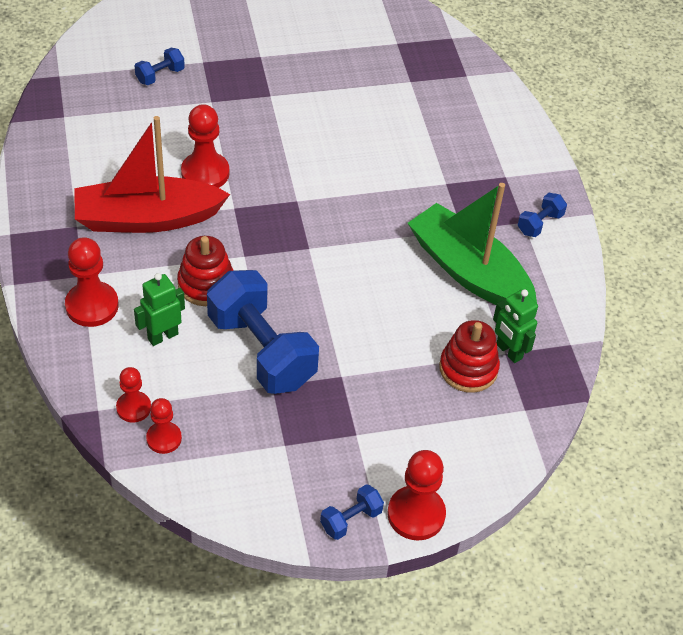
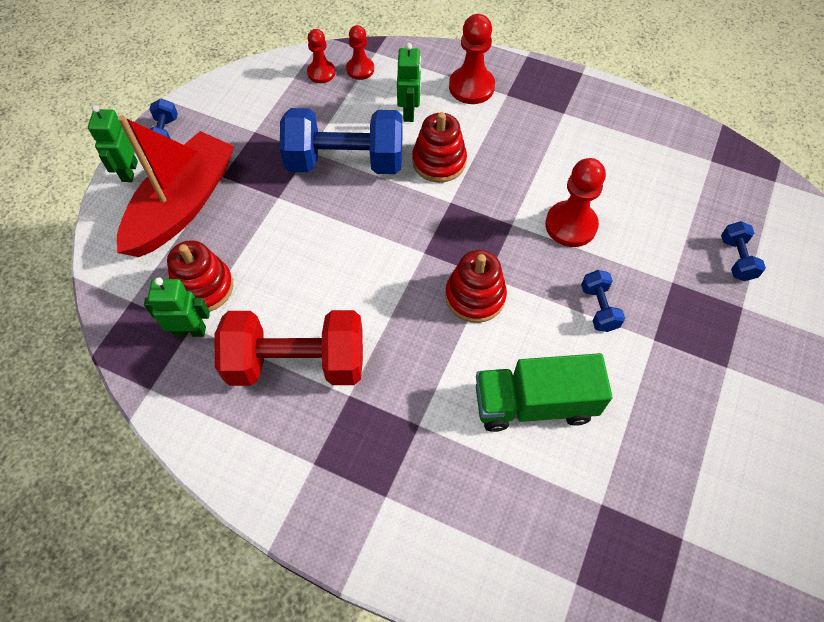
camera: 130 degrees right, 10 degrees up
red boat [74,116,230,233] -> red boat moved to [117,115,234,257]
red pawn [387,450,446,540] -> green robot [88,105,138,182]
green boat [408,183,537,305] -> red dumbbell [214,310,363,386]
blue dumbbell [518,193,567,237] -> blue dumbbell moved to [581,270,625,332]
none -> red stacking toy [445,250,507,323]
none -> green truck [476,353,613,432]

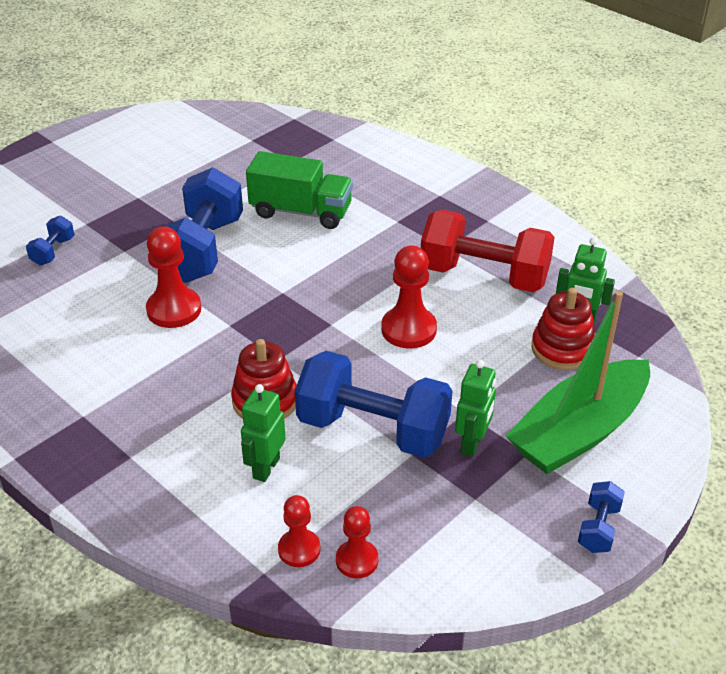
camera: 160 degrees left, 20 degrees down
green robot [88,105,138,182] -> green robot moved to [455,360,496,457]
red boat [117,115,234,257] -> green boat [506,291,650,474]
red stacking toy [445,250,507,323] -> none
red pawn [449,14,495,104] -> red pawn moved to [381,245,437,348]
blue dumbbell [581,270,625,332] -> blue dumbbell [165,167,243,283], size x2.26

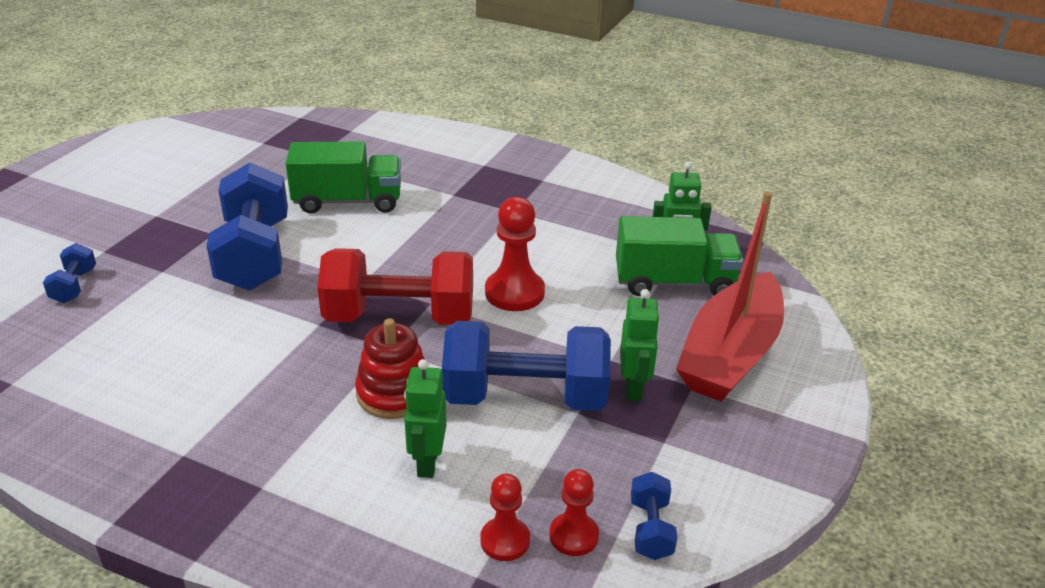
camera: 20 degrees left, 5 degrees down
red pawn [146,226,201,328] -> none
red dumbbell [421,210,555,292] -> red dumbbell moved to [317,248,473,325]
green boat [506,291,650,474] -> red boat [676,191,784,402]
red stacking toy [531,288,595,370] -> green truck [616,216,744,296]
blue dumbbell [578,481,625,553] -> blue dumbbell moved to [631,472,677,560]

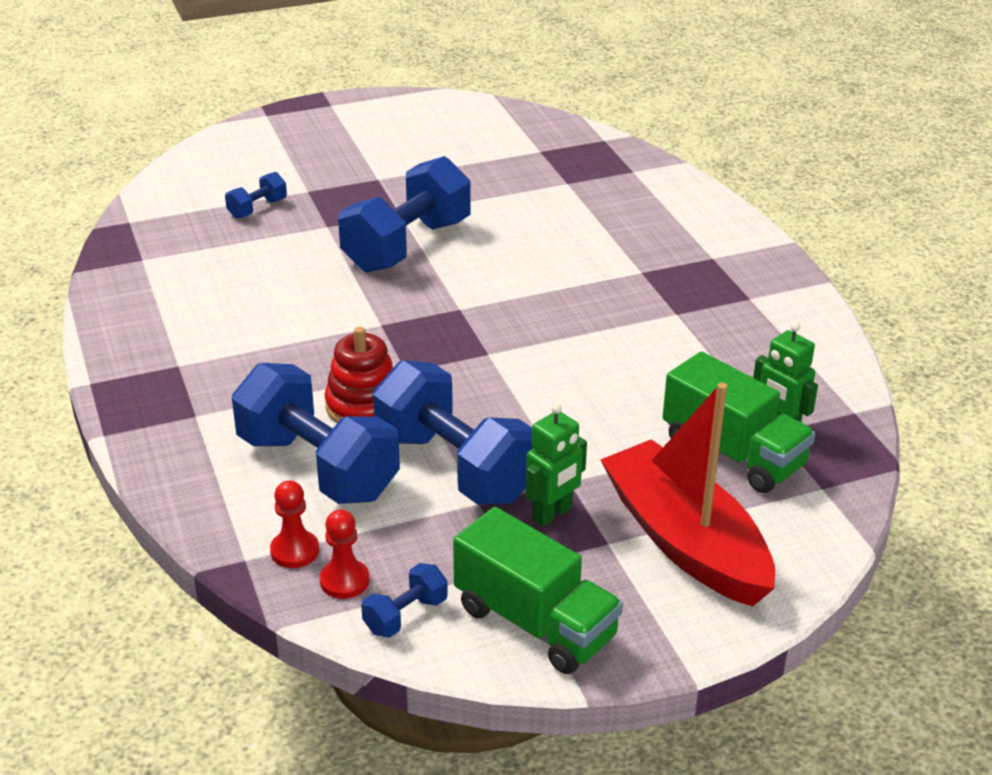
camera: 45 degrees right, 0 degrees up
green truck [285,141,401,214] -> green truck moved to [453,507,623,674]
red dumbbell [317,248,473,325] -> none
green robot [404,359,447,478] -> blue dumbbell [232,363,400,504]
red pawn [485,197,545,311] -> none
red boat [676,191,784,402] -> red boat turned 75 degrees clockwise [600,382,775,606]

